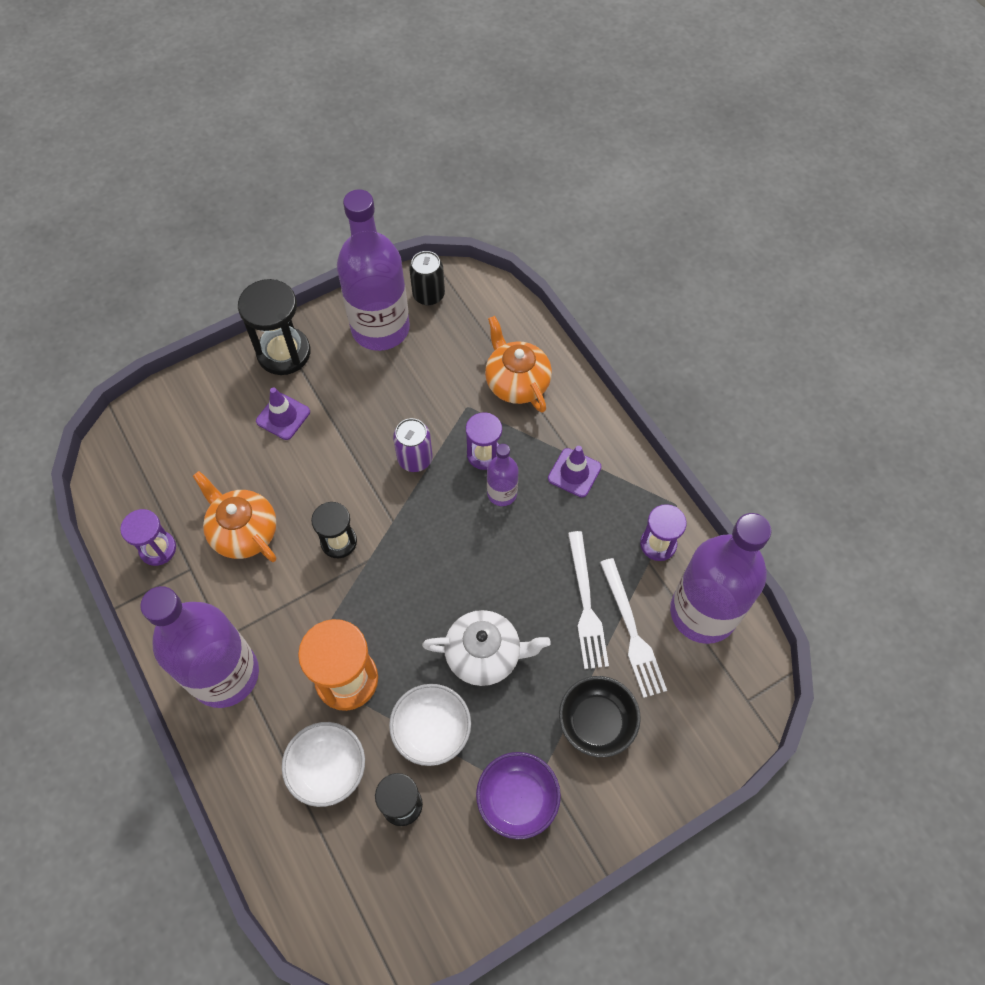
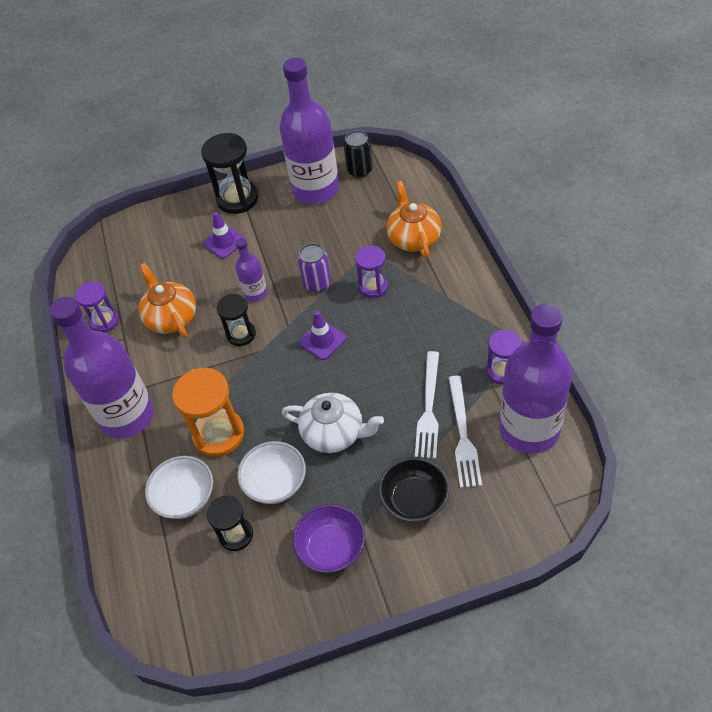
camera: 20 degrees right, 10 degrees down
purple bottle [487,444,519,506] -> purple bottle moved to [235,238,268,302]
purple traffic cone [548,446,602,498] -> purple traffic cone moved to [299,311,346,360]

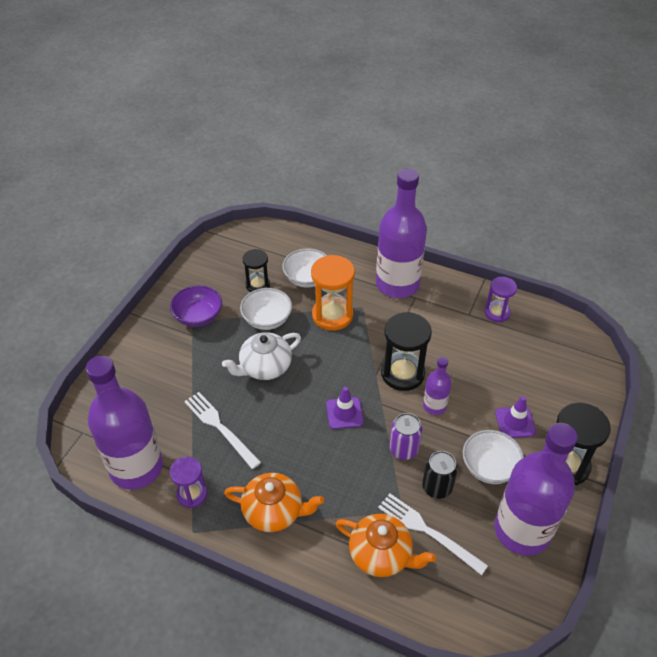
camera: 125 degrees right, 5 degrees down
orange teapot [138,263,196,338] -> orange teapot moved to [224,473,324,532]
black hourglass [217,294,256,346] -> black hourglass [381,312,432,391], size x1.62
black can [343,130,373,178] -> black can moved to [422,451,458,499]
purple hourglass [355,246,388,298] -> none
black bowl [378,457,450,522] -> none
white fork [449,376,482,488] -> white fork moved to [378,493,488,575]
none -> white bowl [462,430,524,484]

